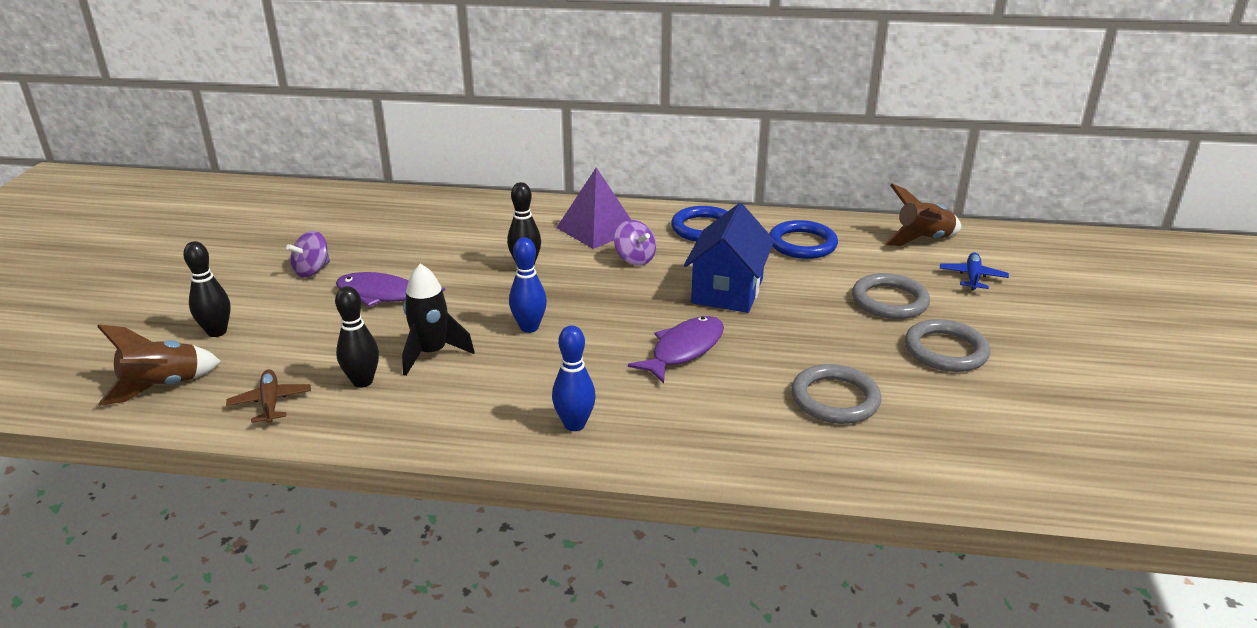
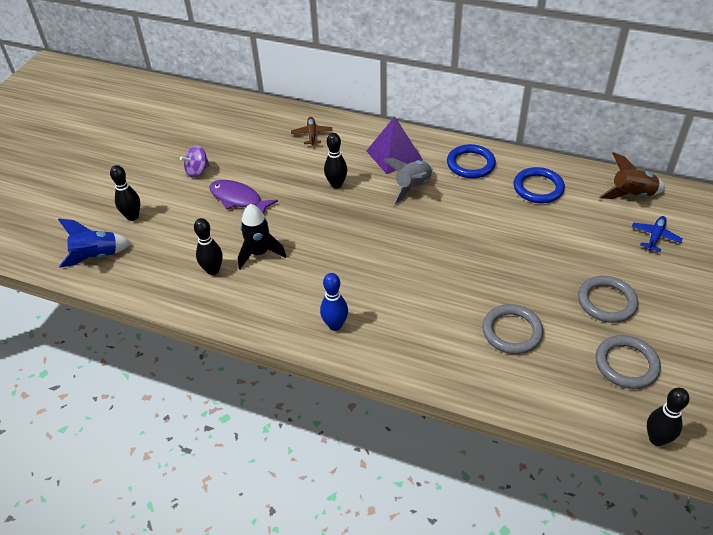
camera: 15 degrees right, 15 degrees up
brown rocket [97,324,221,406] -> blue rocket [58,219,131,268]
brown plane [226,369,311,423] -> brown plane moved to [291,117,333,146]
blue bowling pin [509,237,547,333] -> none
purple spinning top [614,220,656,266] -> grey rocket [383,158,433,204]
purple fish [628,316,724,383] -> none
blue house [684,203,775,313] -> none
grey ring [852,273,930,319] -> grey ring moved to [595,335,661,389]
none -> black bowling pin [647,388,689,446]

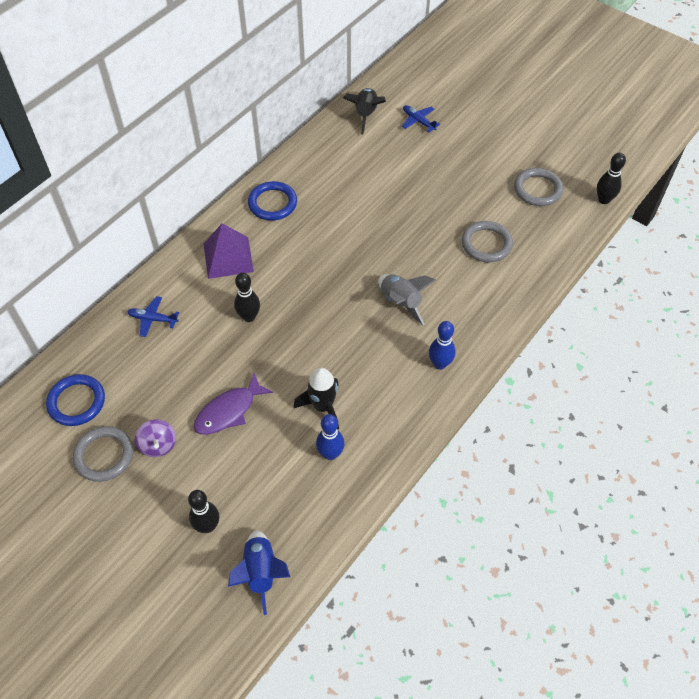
camera: 75 degrees left, 10 degrees up
black bowling pin [194,218,223,275] -> blue bowling pin [316,414,345,460]
brown plane [291,117,333,146] -> blue plane [127,296,179,337]
grey rocket [383,158,433,204] -> grey rocket moved to [378,274,436,325]
blue ring [513,167,565,203] -> blue ring moved to [46,374,105,426]
grey ring [578,276,638,323] -> grey ring moved to [73,426,133,482]
brown rocket [599,152,665,199] -> black rocket [343,88,386,134]

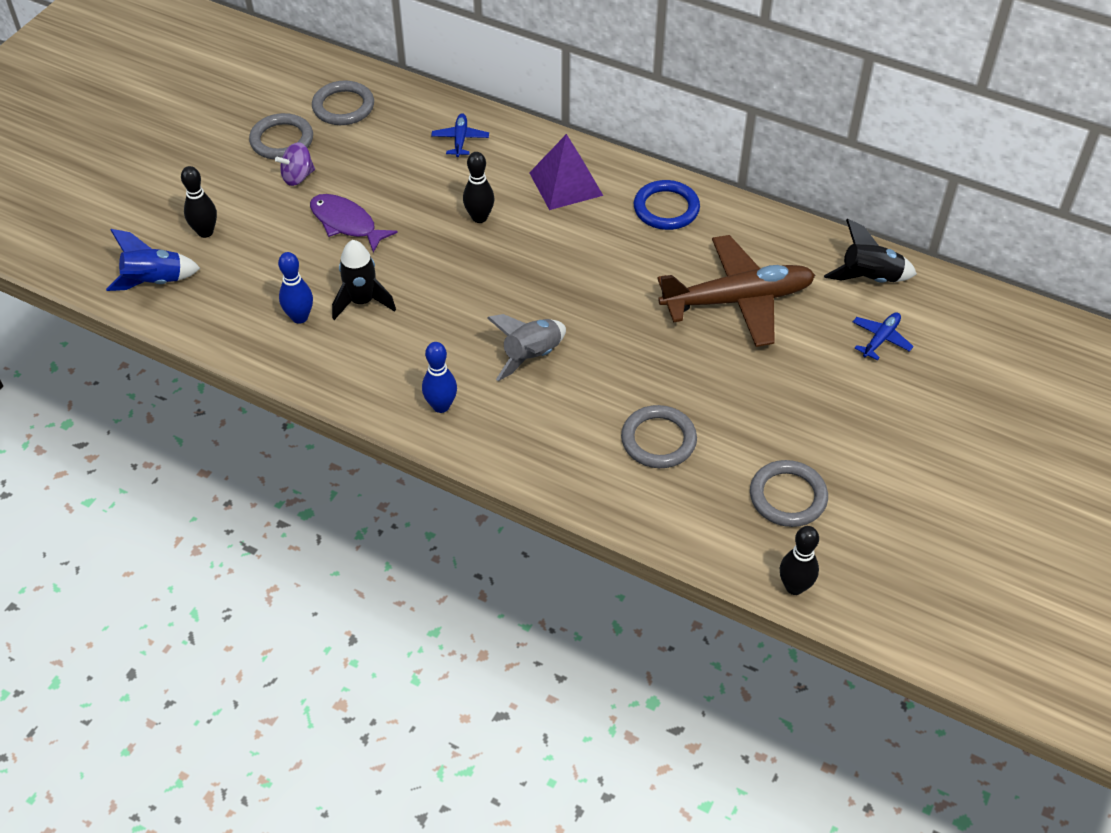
camera: 80 degrees right, 5 degrees down
blue ring [46,374,105,426] -> grey ring [312,81,374,125]
none -> brown plane [657,235,815,347]

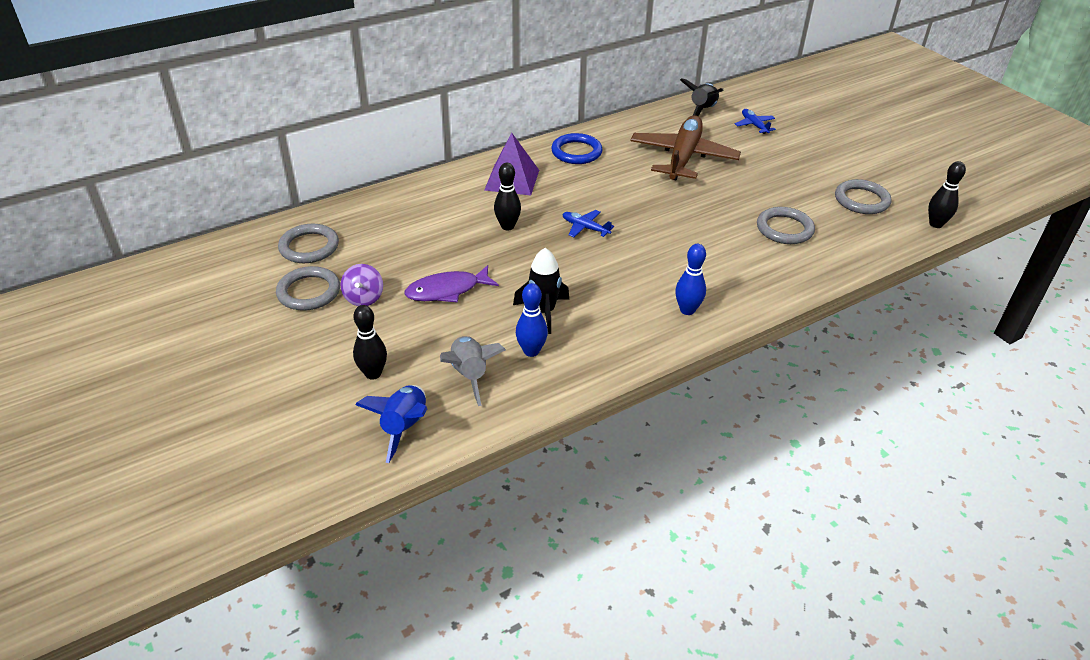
camera: 60 degrees left, 10 degrees down
blue plane [431,114,489,157] -> blue plane moved to [563,210,614,237]
grey rocket [487,314,566,381] -> grey rocket moved to [440,336,506,406]

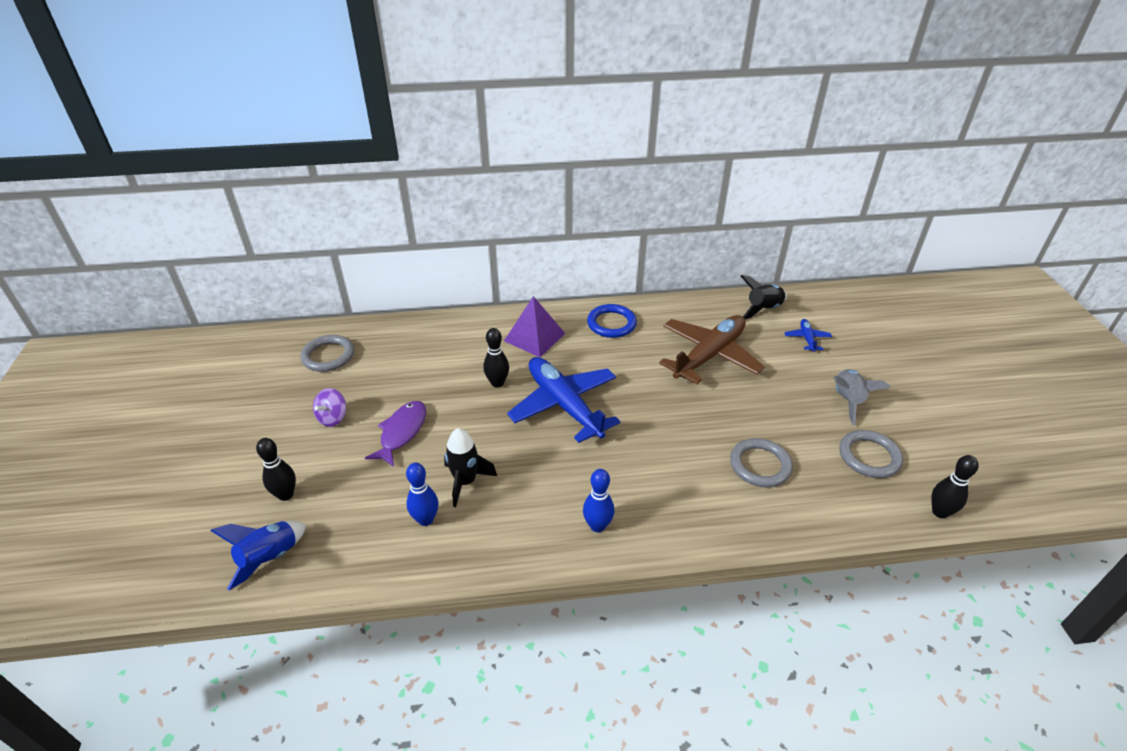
camera: 25 degrees right, 0 degrees up
grey ring [276,266,340,311] -> none
purple fish [404,265,499,303] -> purple fish turned 105 degrees clockwise [365,401,426,467]
grey rocket [440,336,506,406] -> grey rocket moved to [834,369,891,425]
blue plane [563,210,614,237] -> blue plane [507,357,621,443], size x2.35

